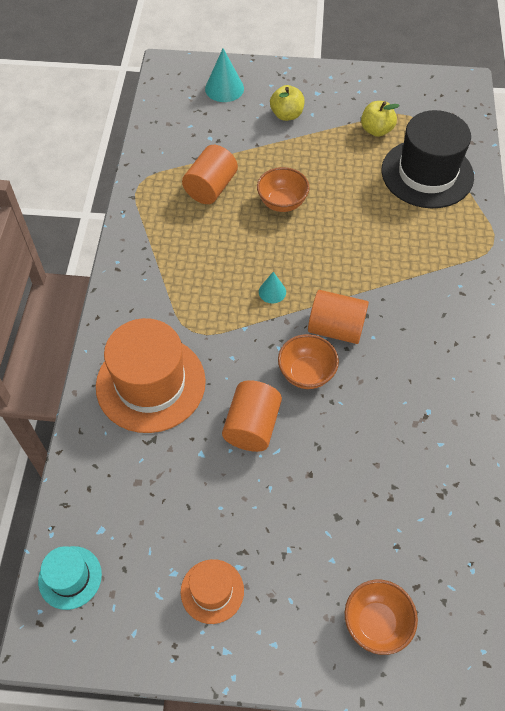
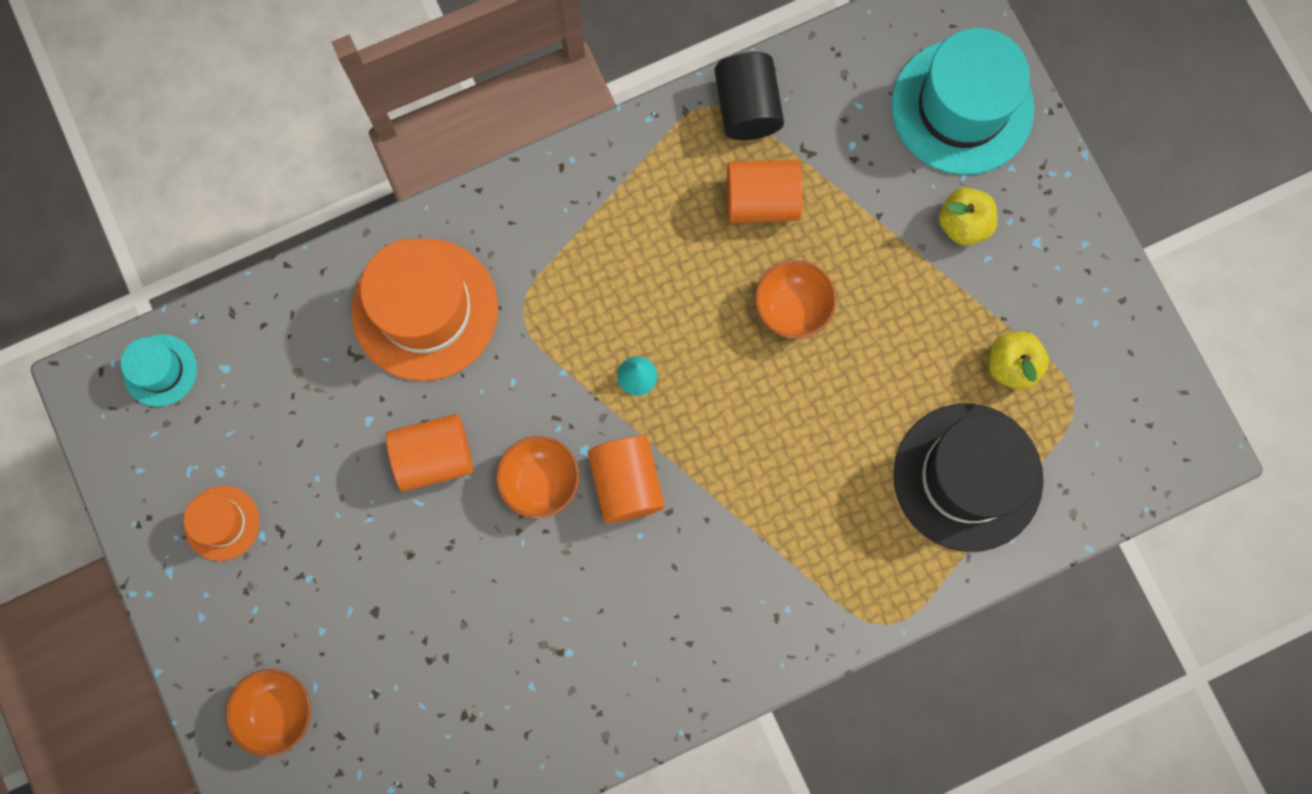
camera: 60 degrees right, 20 degrees up
turquoise cone [205,48,244,102] -> turquoise hat [891,28,1034,175]
none -> black cylinder [714,52,784,140]

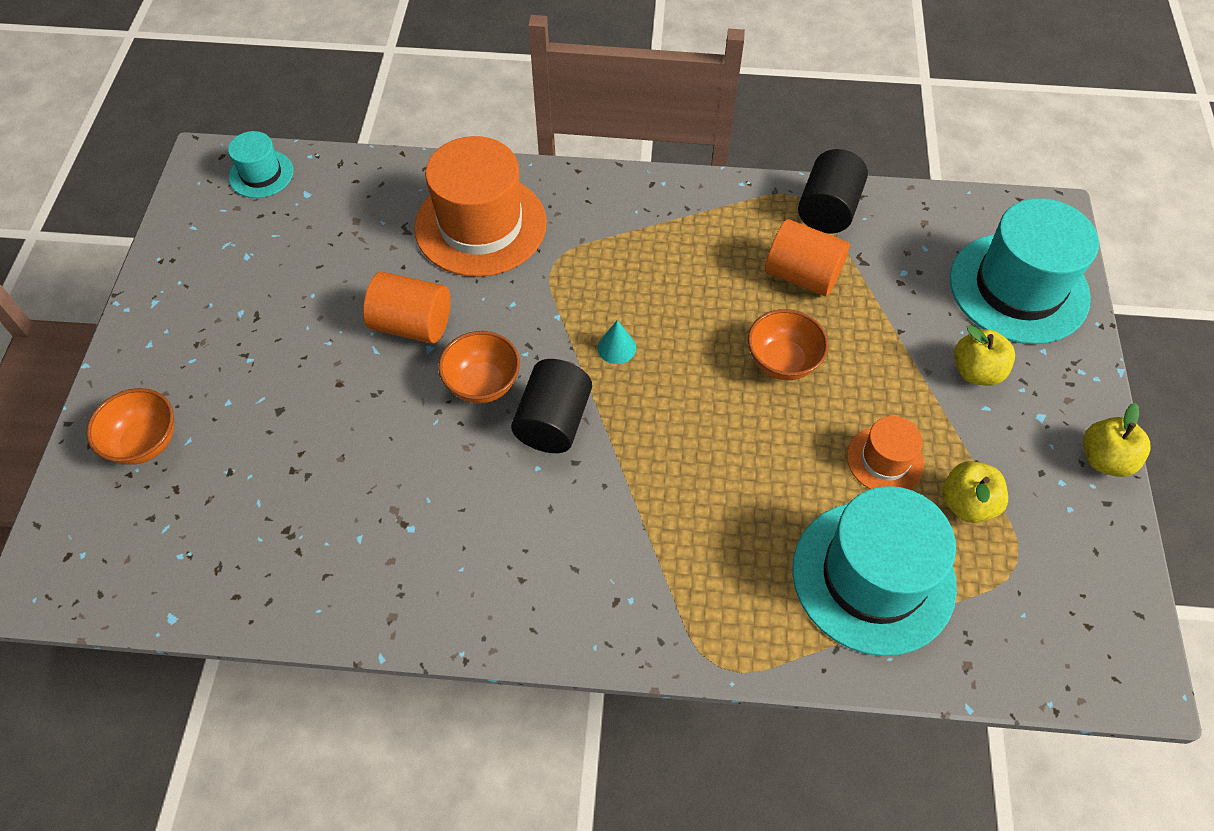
camera: 30 degrees right, 20 degrees down
orange hat [184,486,260,561] -> orange hat moved to [847,416,924,490]
orange cylinder [588,436,665,523] -> black cylinder [511,359,592,453]
black hat [894,403,1044,552] -> turquoise hat [792,486,957,656]
none -> yellow apple [1083,403,1151,477]

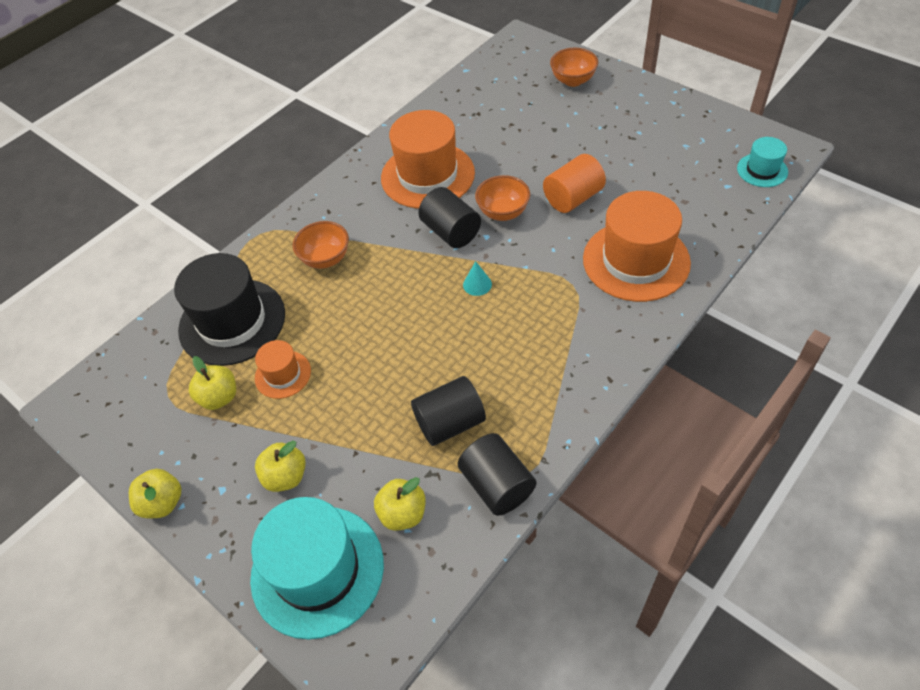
camera: 130 degrees right, 5 degrees down
orange bowl [748,309,829,380] -> orange bowl moved to [292,221,349,269]
orange cylinder [765,219,850,296] -> black cylinder [411,376,486,446]
turquoise hat [792,486,957,656] -> black hat [174,253,285,366]
none -> yellow apple [374,477,426,531]
none -> orange hat [381,110,475,209]

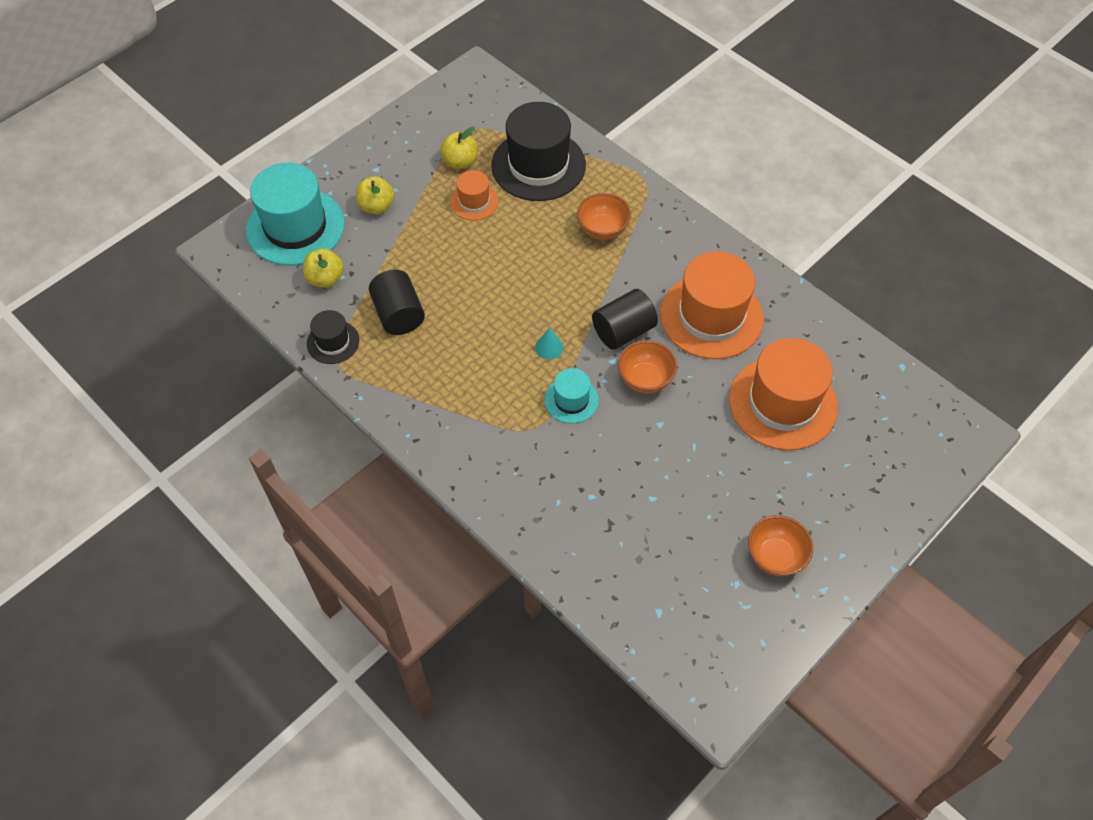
camera: 90 degrees right, 5 degrees up
yellow apple [129,469,181,518] -> none
black cylinder [458,433,536,516] -> black hat [307,310,359,364]
orange cylinder [543,154,606,213] -> none
orange bowl [550,48,598,87] -> orange bowl moved to [748,515,813,576]
orange hat [583,191,691,302] -> orange hat moved to [729,338,838,450]
turquoise hat [737,137,788,187] -> turquoise hat moved to [545,368,599,424]

